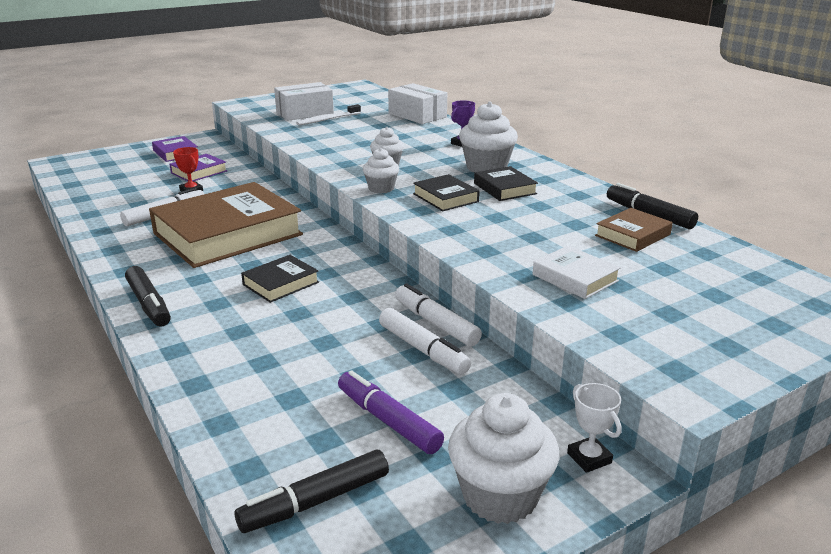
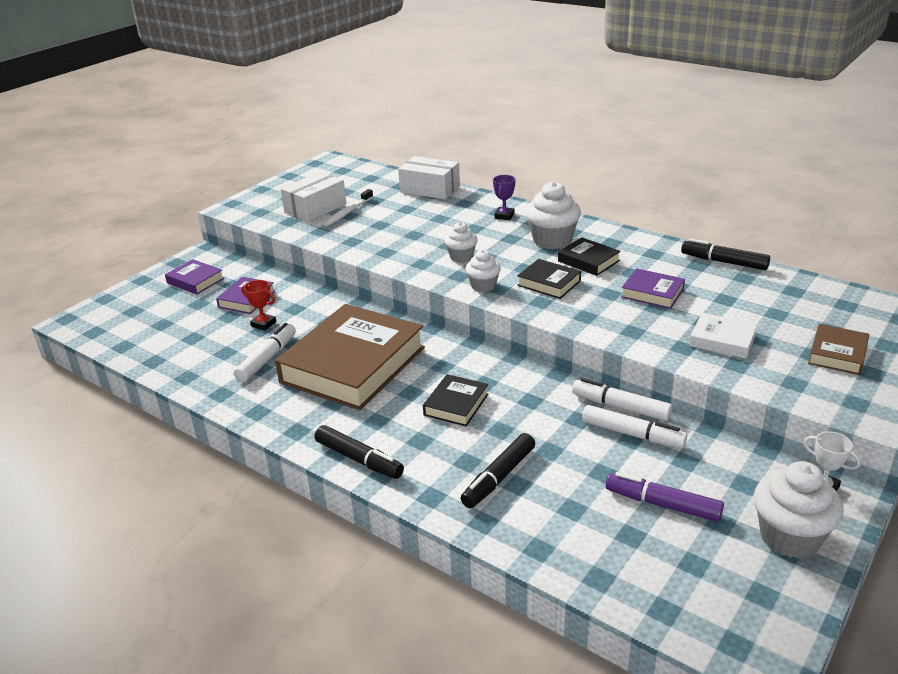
camera: 20 degrees left, 5 degrees up
black marker [235,450,389,533] -> black marker moved to [461,433,535,508]
brown book [595,208,673,252] -> brown book moved to [808,324,869,375]
none -> purple book [621,268,685,309]

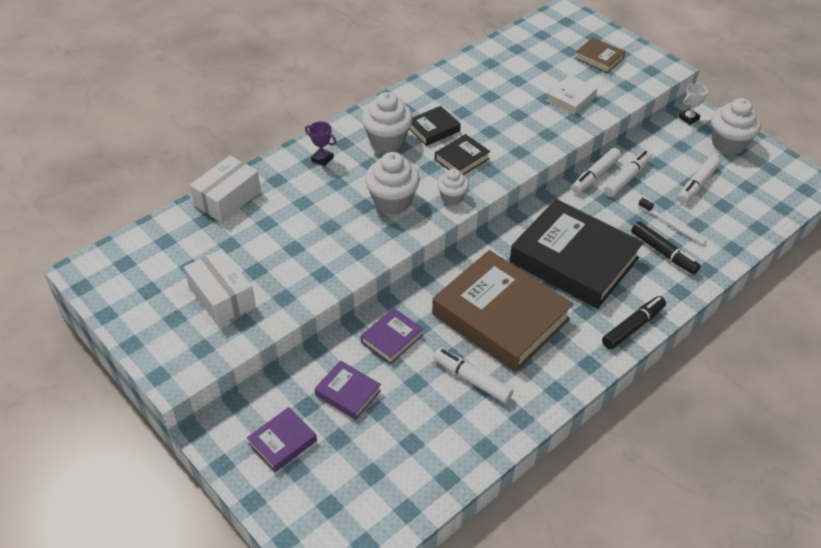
camera: 80 degrees left, 15 degrees up
red trophy [241,280,276,330] -> none
white toothbrush [323,189,373,226] -> white toothbrush moved to [638,198,707,245]
black book [423,374,488,426] -> black book [510,199,644,309], size x2.25
white cupcake [444,222,478,262] -> white cupcake [365,152,420,214], size x1.69
purple marker [606,472,724,522] -> white marker [678,155,721,203]
purple book [621,268,685,309] -> purple book moved to [361,308,423,364]
black marker [681,238,770,270] -> none

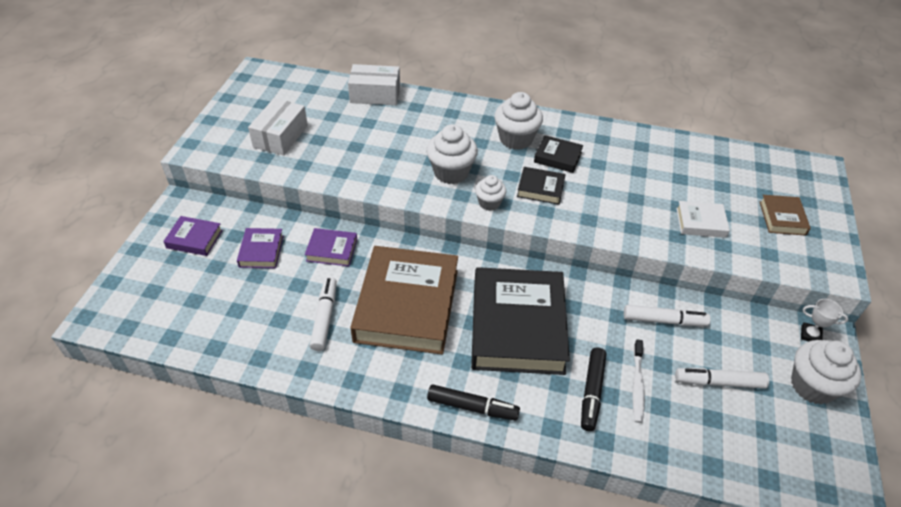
camera: 55 degrees right, 0 degrees up
purple trophy [305,121,337,166] -> none
white marker [572,148,621,193] -> none

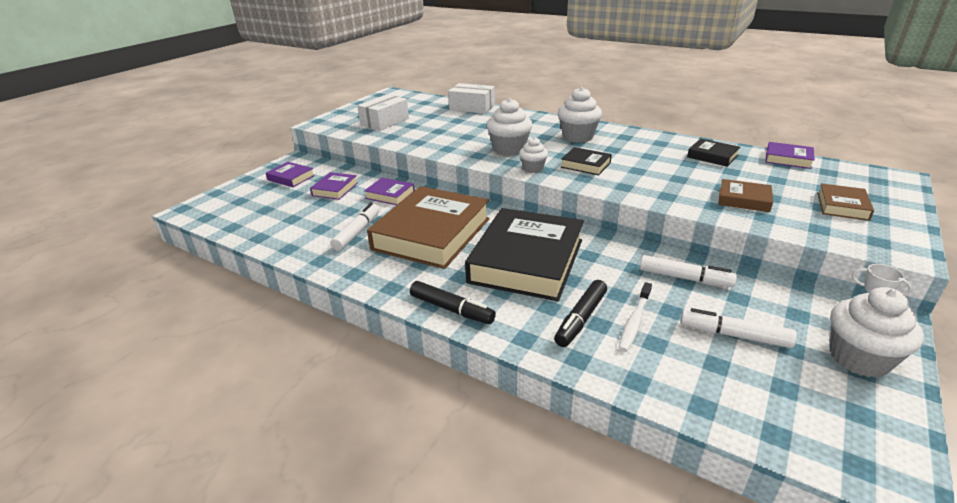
camera: 20 degrees right, 15 degrees down
black book [534,135,583,173] -> black book moved to [687,139,740,167]
white book [676,201,730,238] -> brown book [718,179,773,212]
none -> purple book [765,142,815,169]

